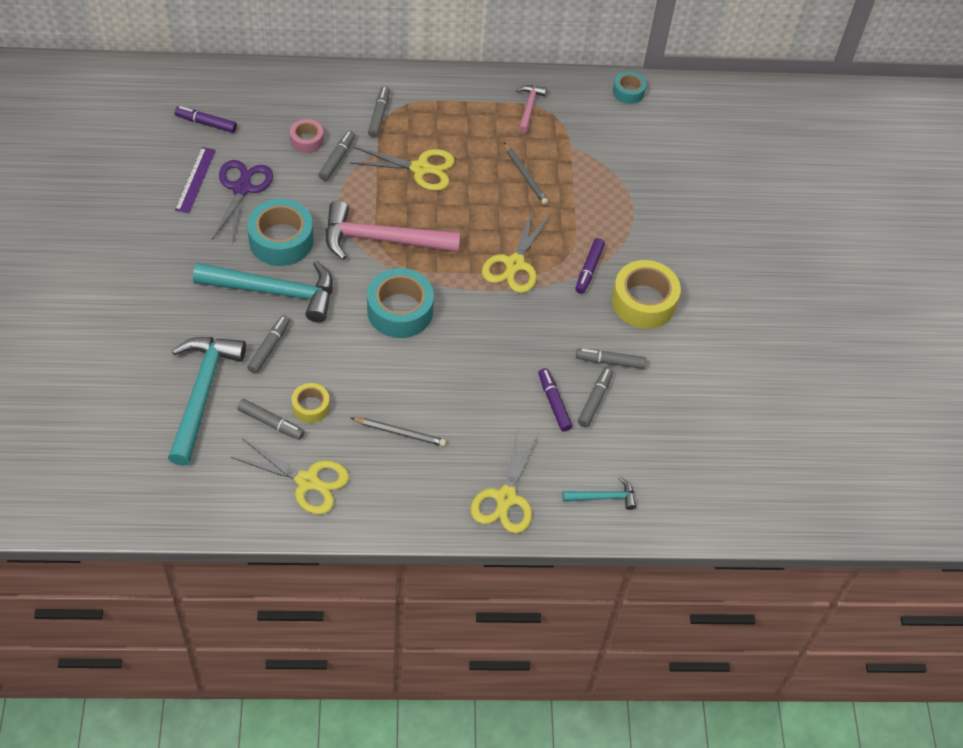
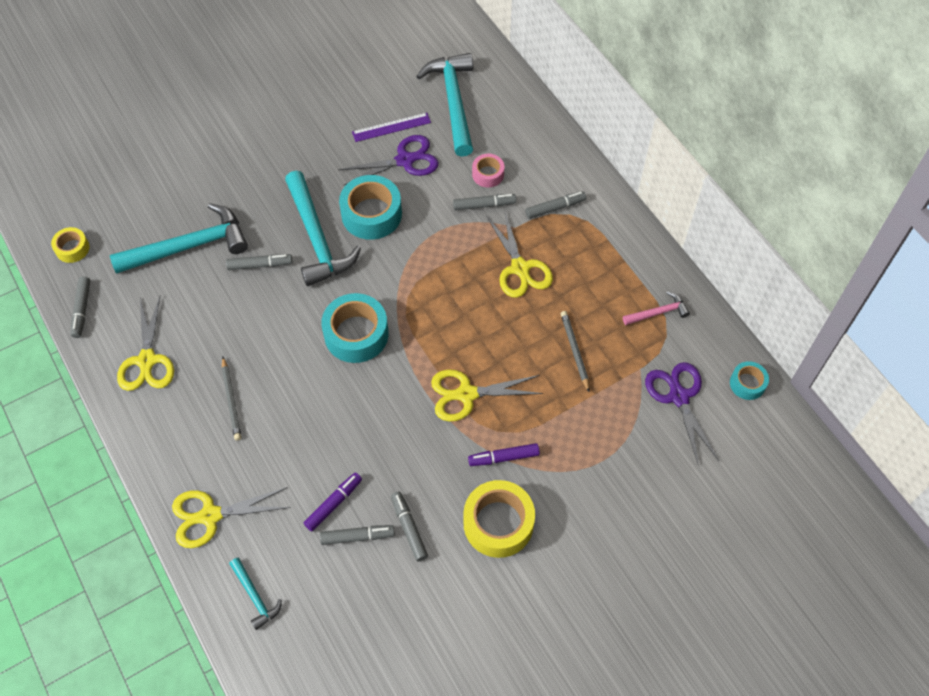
camera: 65 degrees right, 5 degrees up
purple marker [175,106,237,133] -> turquoise hammer [416,53,473,157]
grey marker [237,399,304,440] -> grey marker moved to [71,276,90,338]
yellow tape [292,383,330,423] -> yellow tape moved to [51,227,89,263]
pink hammer [326,201,461,260] -> none
grey pencil [504,142,548,205] -> grey pencil turned 135 degrees clockwise [561,311,590,392]
none -> purple scissors [645,362,719,466]

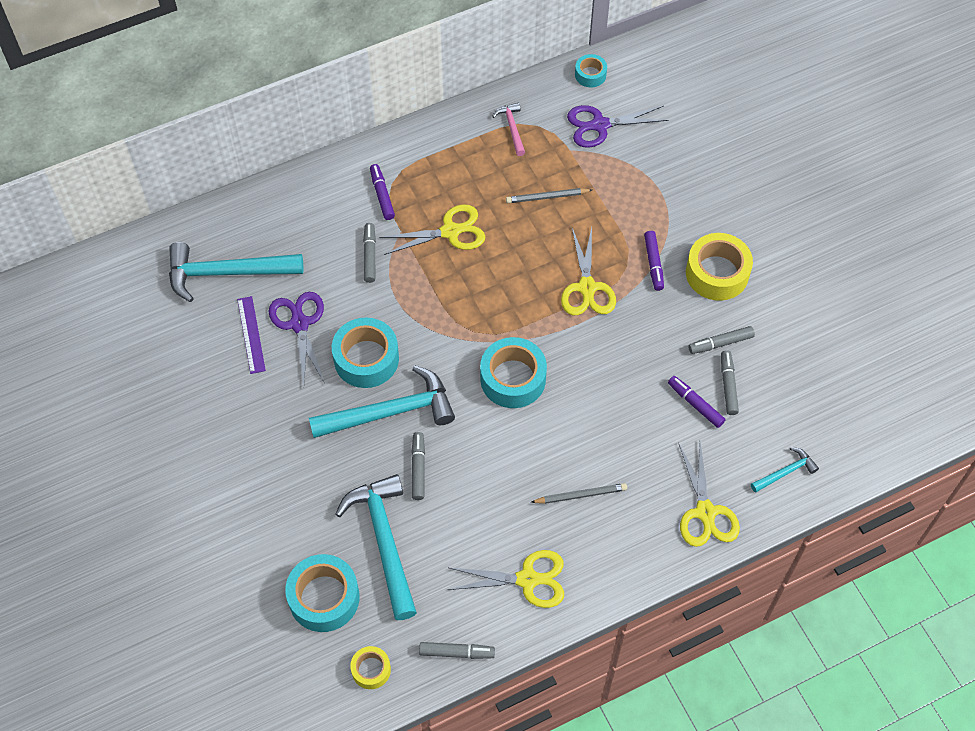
camera: 85 degrees left, 0 degrees up
pink tape [472,154,504,188] -> none
grey marker [525,191,586,219] -> purple marker [370,164,395,220]
none -> turquoise tape [285,554,360,632]

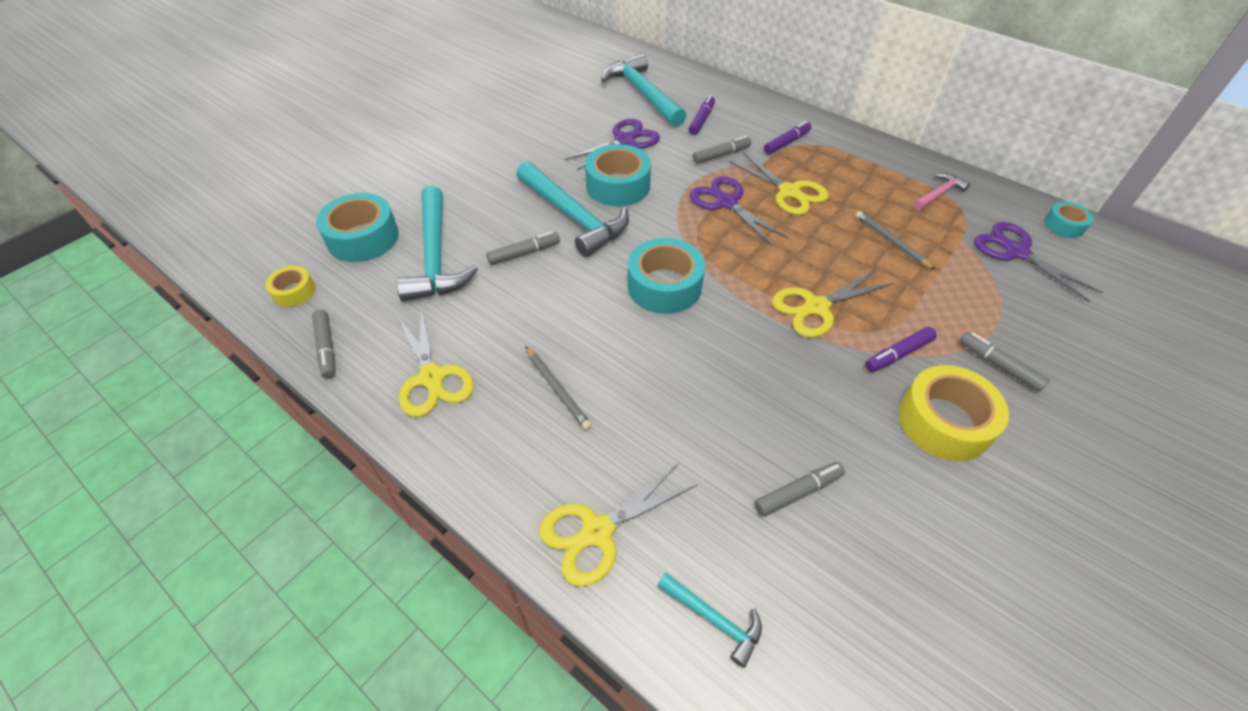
camera: 65 degrees right, 10 degrees down
purple ruler [237,296,266,374] -> none
turquoise hammer [335,474,417,620] -> turquoise hammer turned 120 degrees clockwise [397,186,478,302]
purple marker [668,376,725,428] -> purple marker moved to [689,95,715,135]
grey marker [688,326,755,354] -> grey marker moved to [959,332,1050,392]
none -> purple scissors [690,176,788,246]

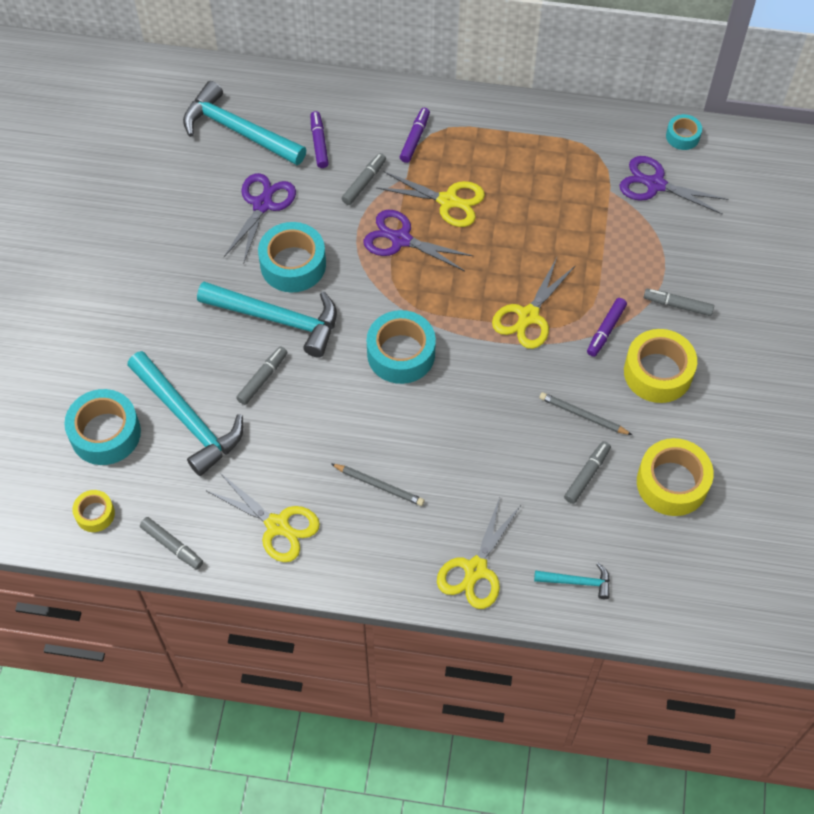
camera: 30 degrees left, 10 degrees up
grey pencil [855,211,935,270] -> grey pencil moved to [539,392,632,435]
pink hammer [914,173,970,210] -> none
none -> yellow tape [637,438,714,516]

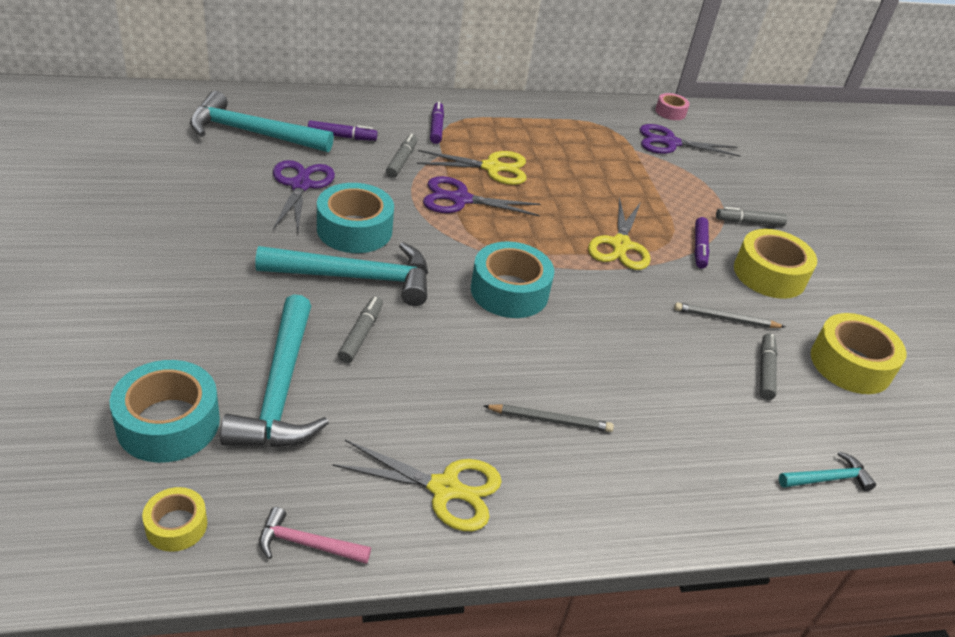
camera: 25 degrees left, 20 degrees down
turquoise hammer [127,351,243,476] -> turquoise hammer turned 60 degrees clockwise [220,294,329,447]
grey marker [140,517,203,570] -> pink hammer [259,507,371,564]
purple marker [310,111,329,168] -> purple marker turned 120 degrees clockwise [308,120,377,141]
yellow scissors [437,497,521,609] -> none
turquoise tape [666,114,702,150] -> pink tape [655,93,689,120]

